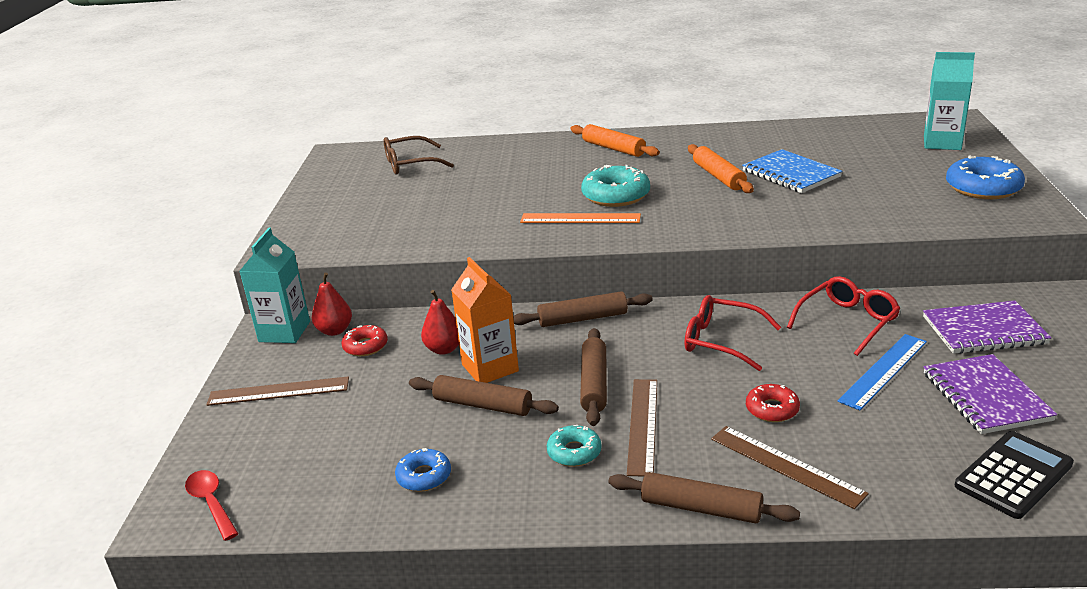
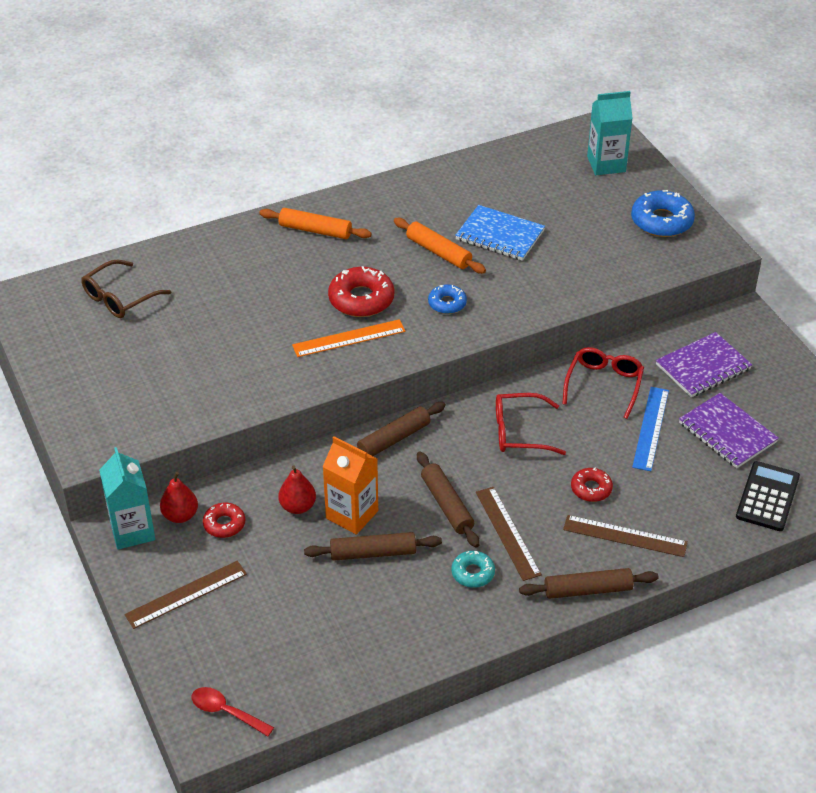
camera: 30 degrees left, 15 degrees up
blue donut [395,448,451,492] -> blue donut moved to [428,284,467,314]
turquoise donut [581,165,650,207] -> red donut [328,266,395,317]

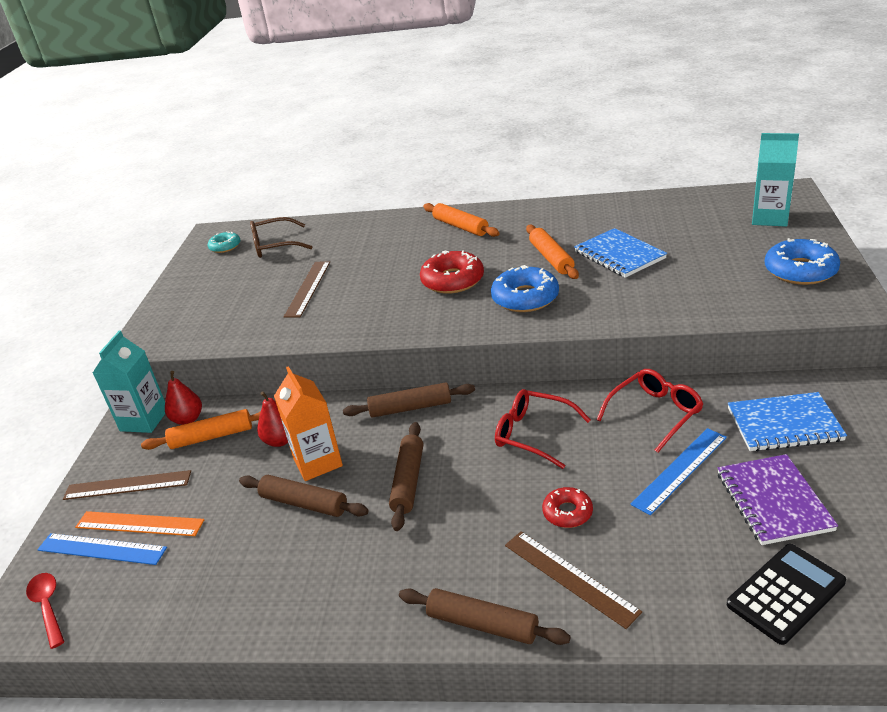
camera: 35 degrees right, 10 degrees down
red donut [203,503,245,538] -> orange rolling pin [141,409,261,450]
orange ruler [292,319,406,357] -> orange ruler moved to [75,511,204,536]
blue donut [428,284,467,314] -> blue donut [491,265,559,312], size x1.72
turquoise donut [451,551,495,588] -> turquoise donut moved to [208,231,240,253]
brown ruler [476,487,542,581] -> brown ruler moved to [284,261,330,318]
purple notebook [656,332,752,397] -> blue notebook [728,392,847,451]
none -> blue ruler [37,533,167,565]

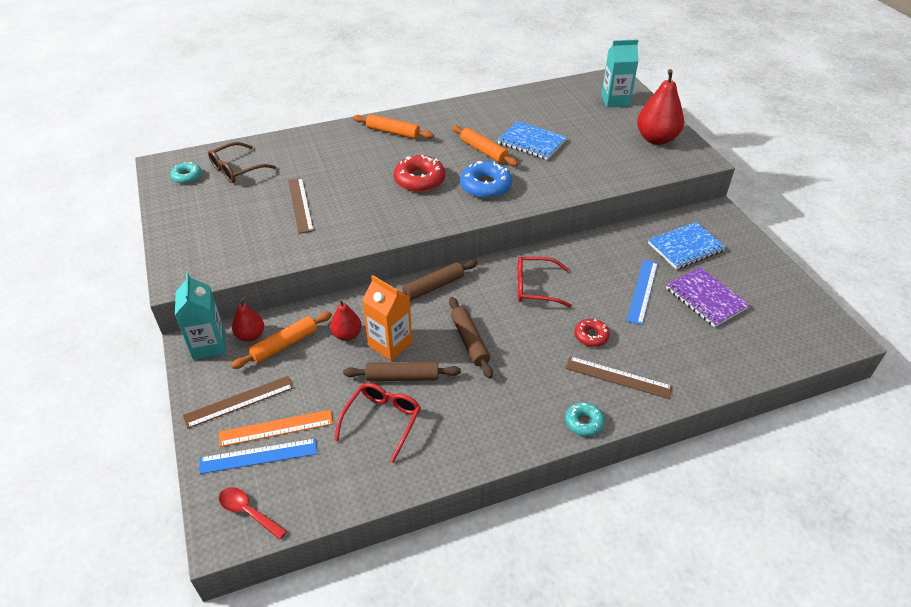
camera: 30 degrees left, 10 degrees up
brown rolling pin [399,588,571,645] -> turquoise donut [565,402,604,436]
red glasses [596,369,703,453] -> red glasses moved to [334,383,421,463]
black calculator [727,544,846,645] -> none
blue donut [765,238,840,285] -> red pear [637,69,684,145]

